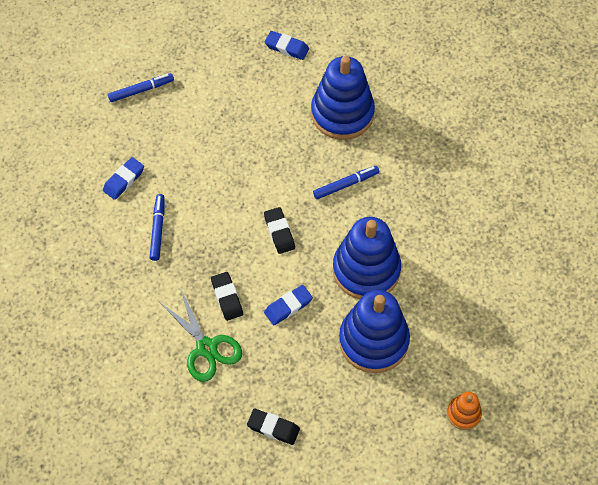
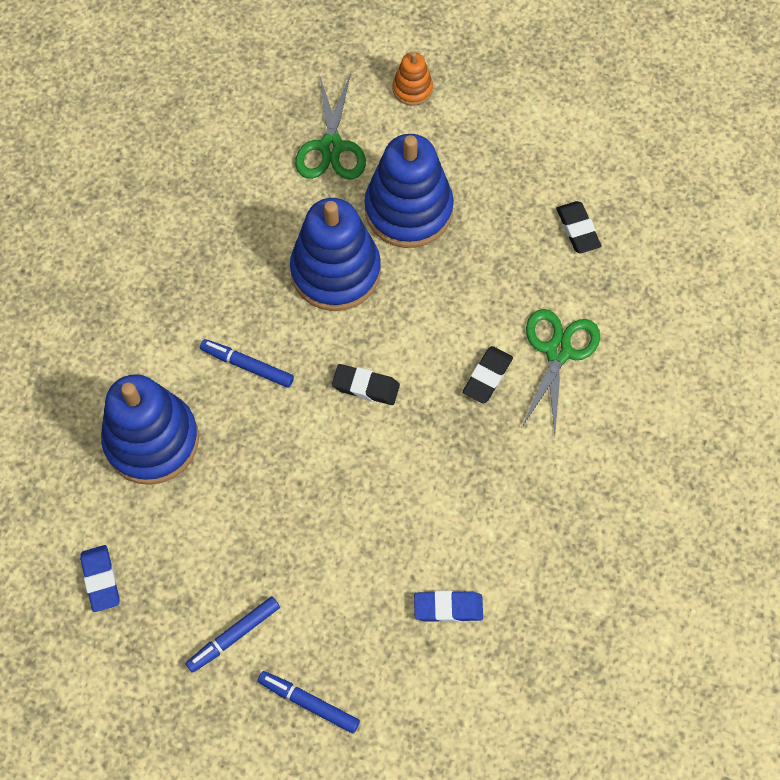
camera: 130 degrees left, 5 degrees up
blue marker [150,194,165,261] -> blue marker moved to [186,597,280,673]
black eraser [264,207,295,254] -> black eraser turned 75 degrees clockwise [332,364,400,405]
blue eraser [264,285,313,325] -> none
none -> green scissors [295,75,366,179]

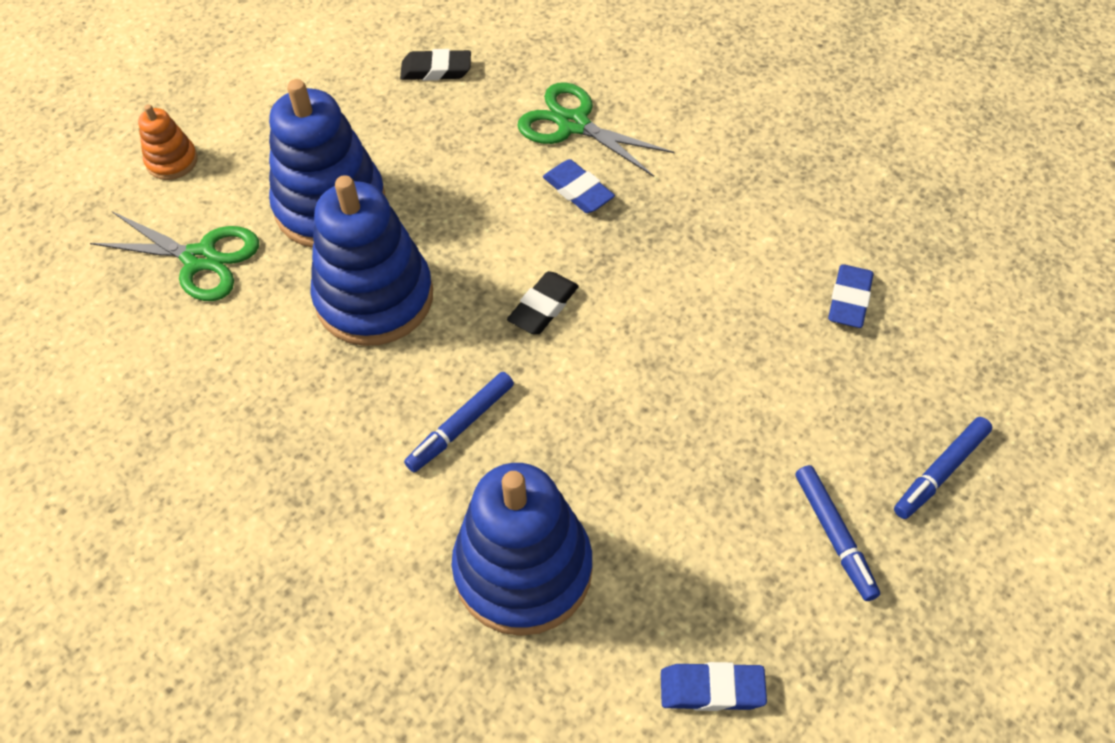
camera: 70 degrees left, 10 degrees down
black eraser [463,346,513,404] -> blue eraser [543,159,615,213]

